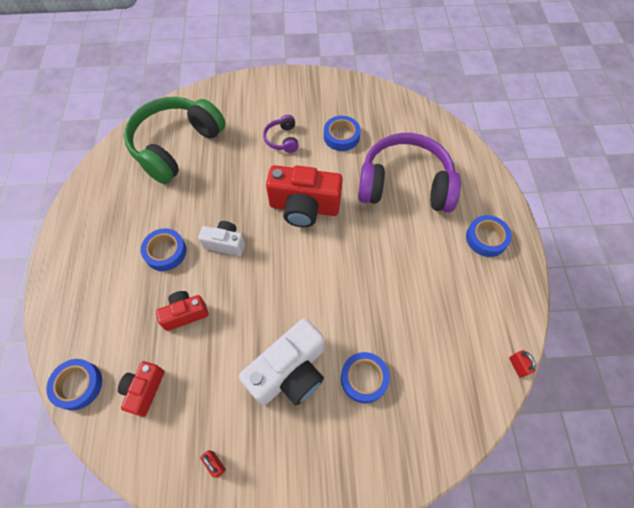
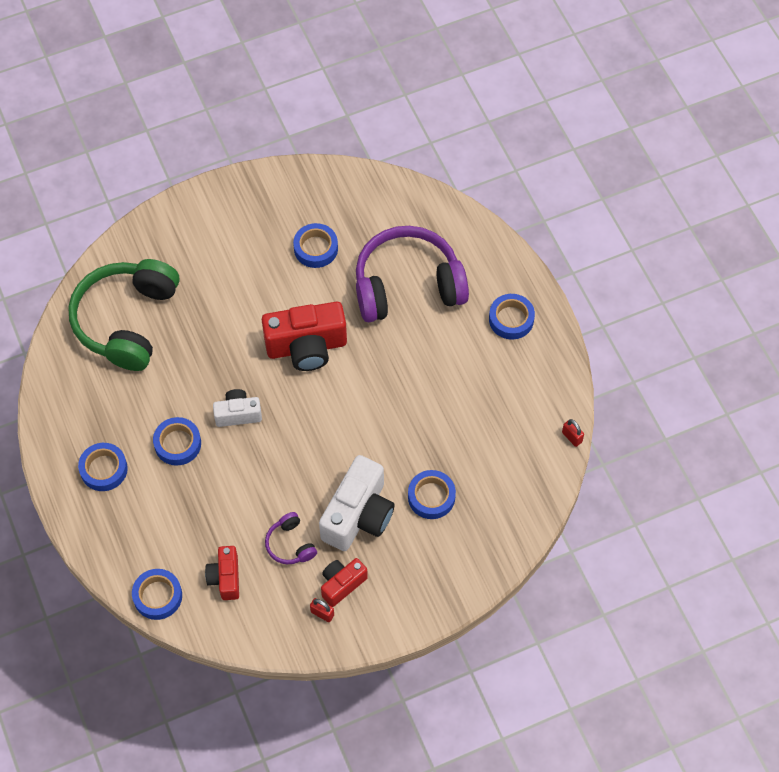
camera: 20 degrees left, 0 degrees up
red camera [156,291,209,331] -> red camera moved to [321,558,368,607]
purple headphones [263,115,299,153] -> purple headphones moved to [265,512,317,564]
none -> blue tape [78,443,128,491]

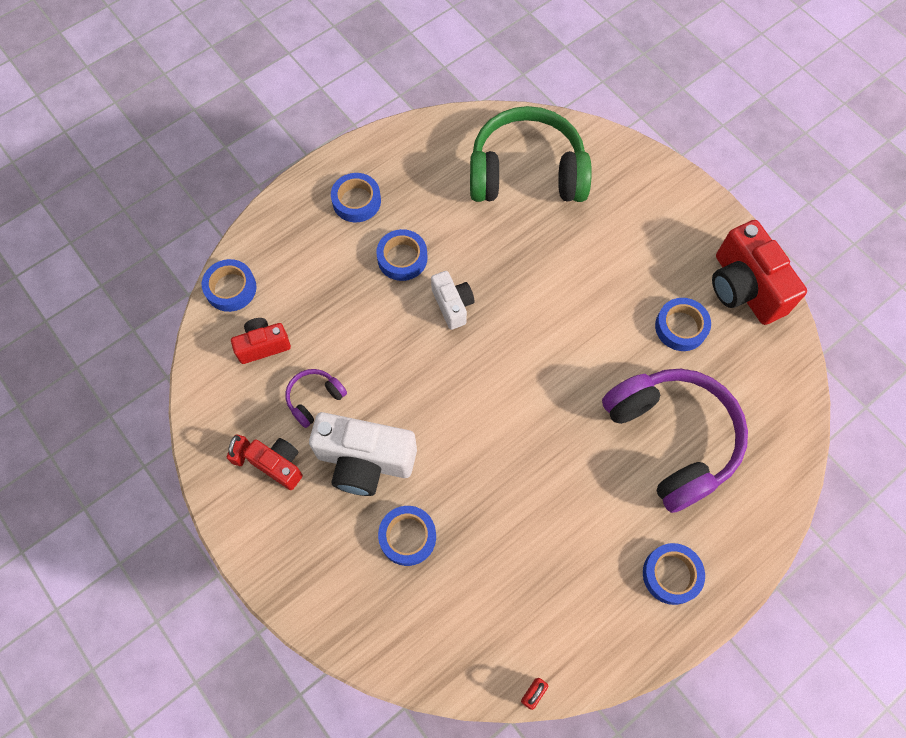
camera: 75 degrees right, 5 degrees up
red camera [262,302,347,371] -> red camera moved to [712,220,807,325]

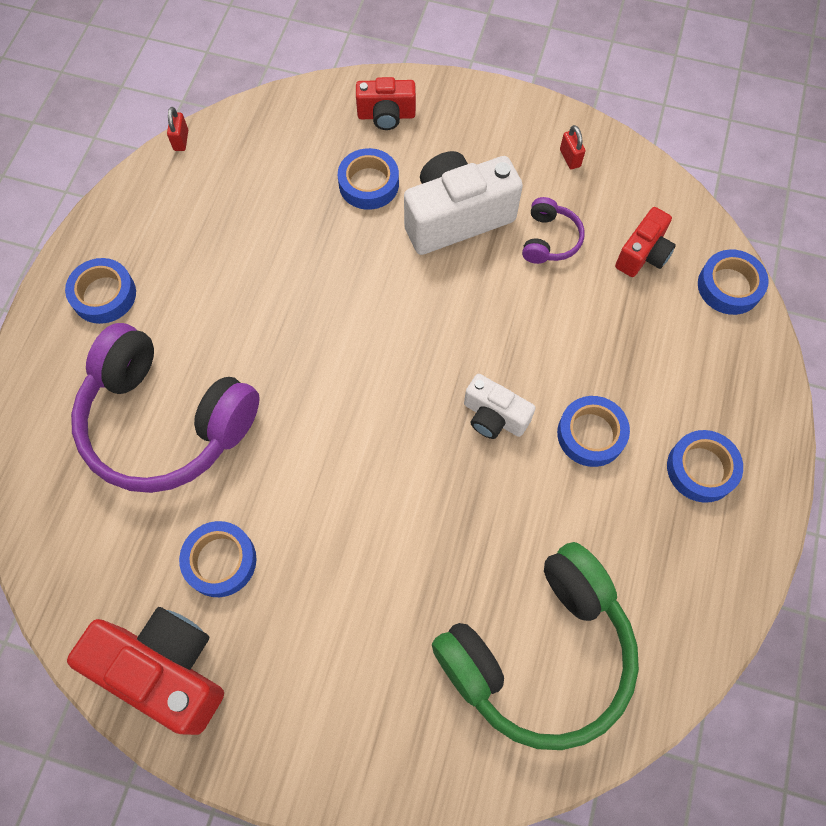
camera: 145 degrees right, 0 degrees up
red camera [243,438,303,490] -> red camera moved to [356,77,416,130]

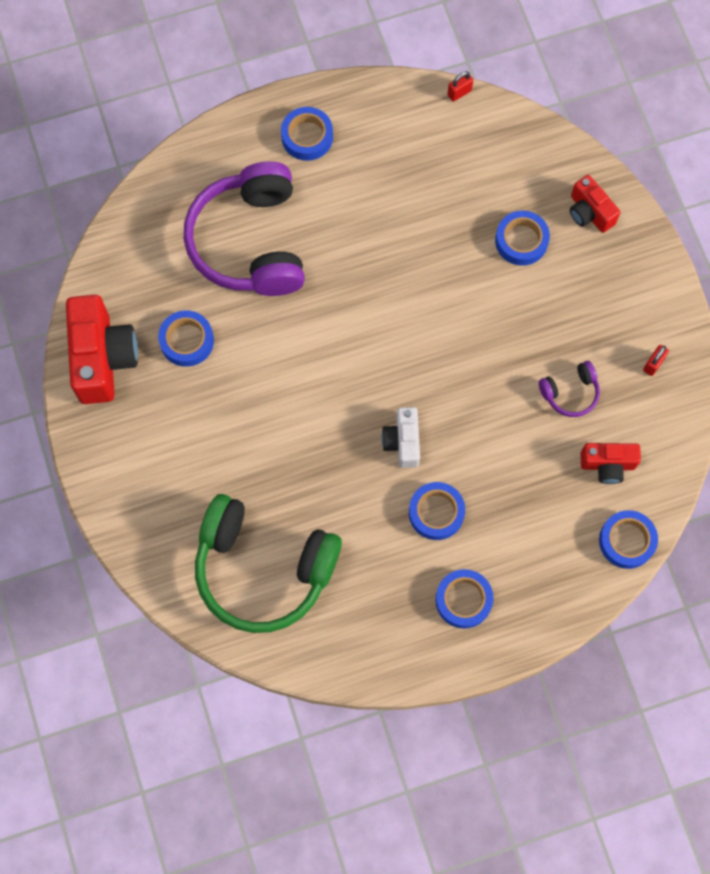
camera: 55 degrees right, 5 degrees up
white camera [404,151,523,255] -> none

